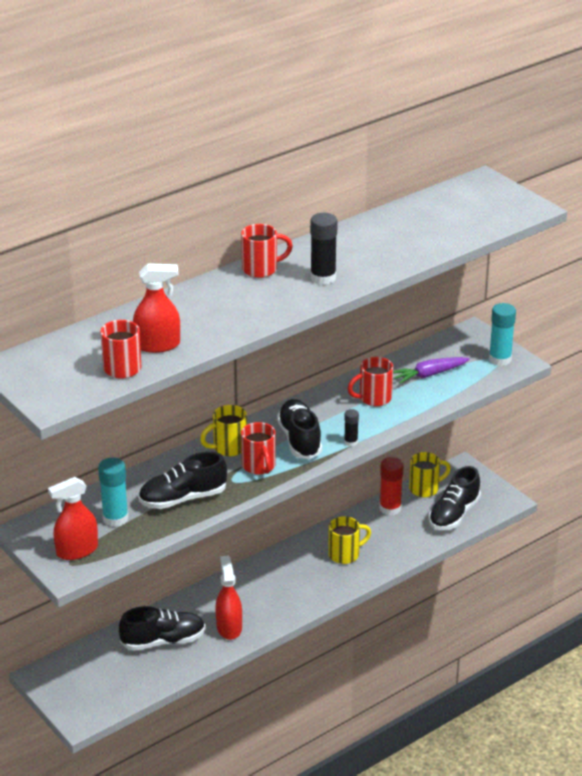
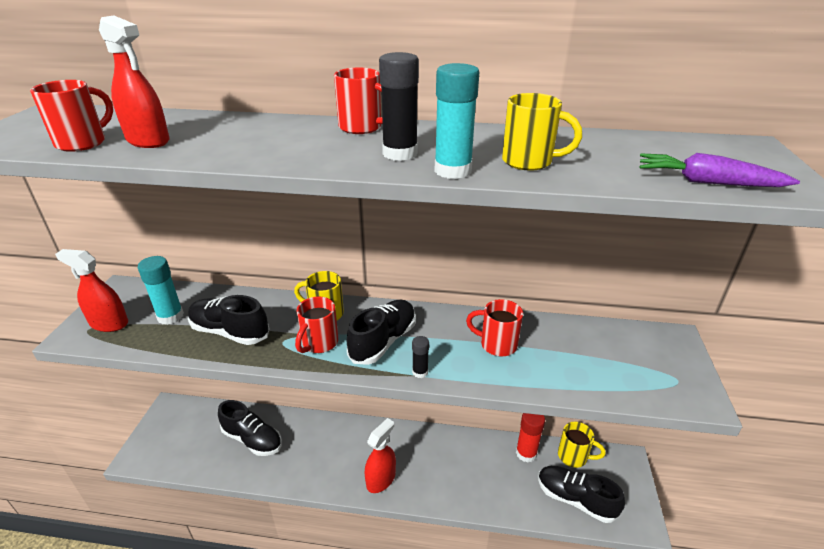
camera: 45 degrees right, 0 degrees up
red spray bottle [215,555,242,640] -> red spray bottle moved to [365,418,396,493]
yellow mug [328,516,371,564] -> yellow mug moved to [502,93,582,170]
purple carrot [393,357,470,384] -> purple carrot moved to [639,153,800,187]
black shoe [429,466,481,530] -> black shoe turned 45 degrees clockwise [538,466,625,523]
turquoise glue stick [489,303,516,366] -> turquoise glue stick moved to [434,63,479,179]

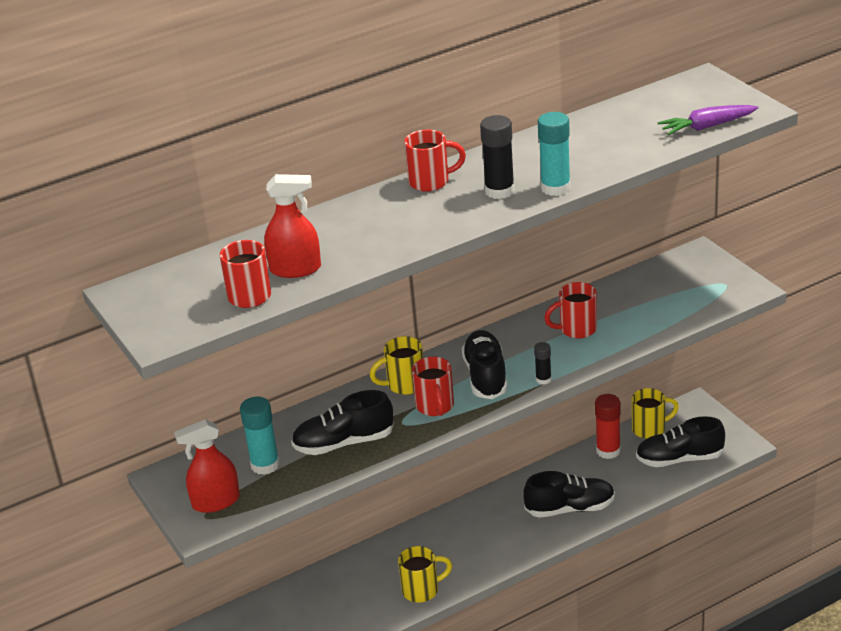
camera: 35 degrees left, 0 degrees up
black shoe [218,400,282,456] -> black shoe moved to [523,471,615,518]
red spray bottle [365,418,396,493] -> none
yellow mug [502,93,582,170] -> yellow mug moved to [398,546,452,603]

